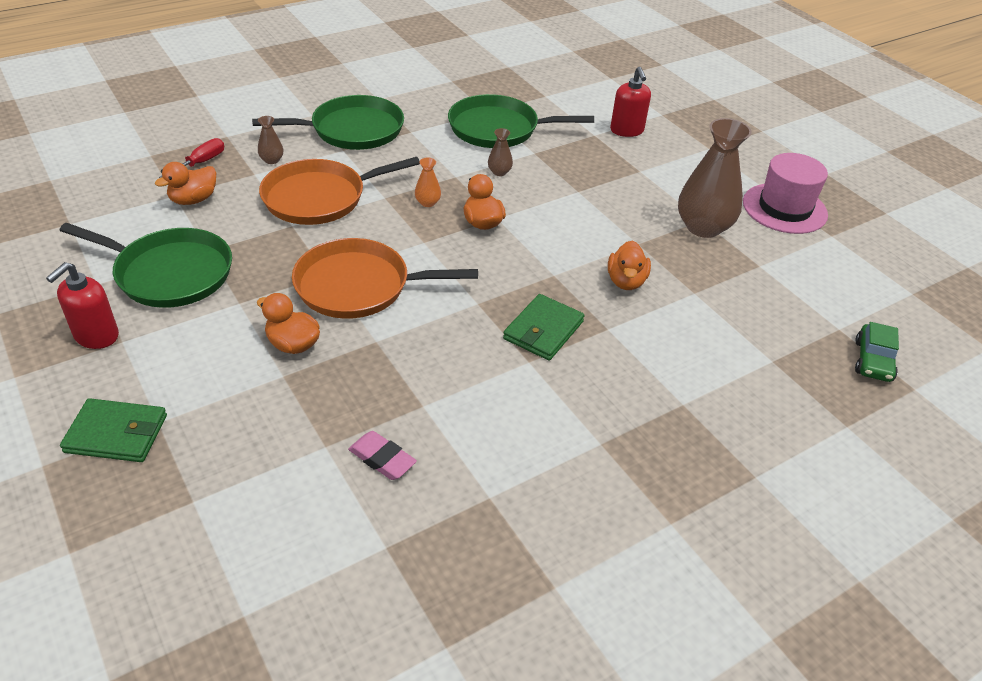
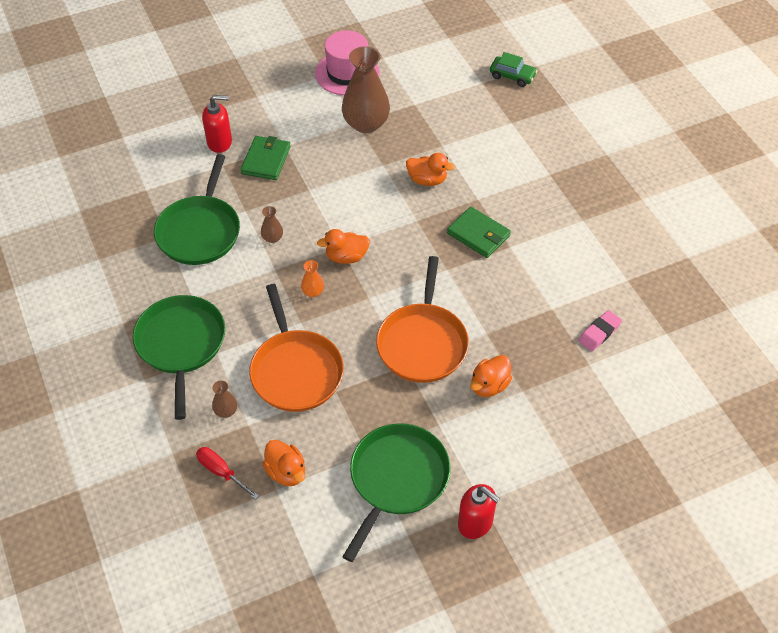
camera: 80 degrees left, 10 degrees up
green wallet [60,398,167,462] -> green wallet moved to [241,136,291,180]

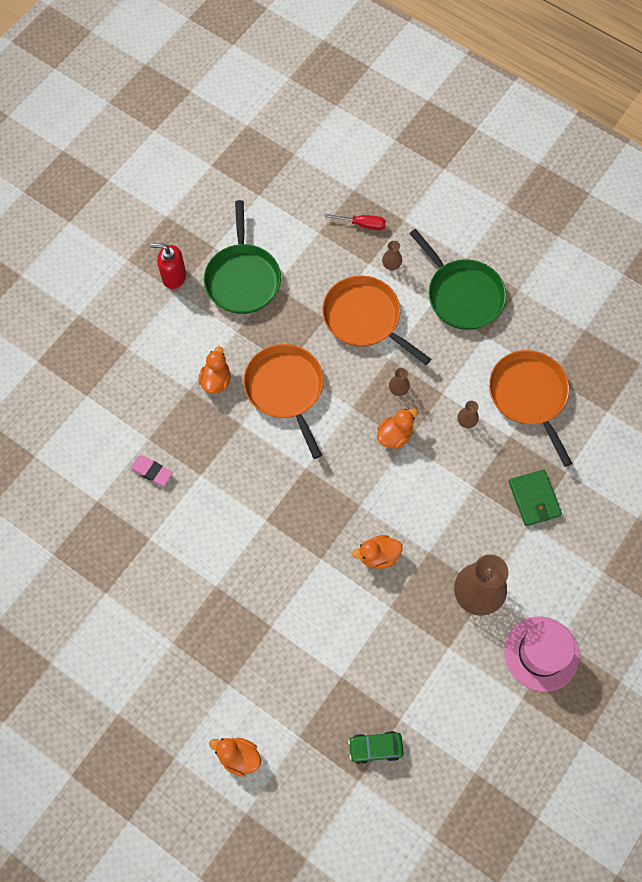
camera: 150 degrees right, 15 degrees up
green pan [154,154,240,265] -> orange pan [489,350,572,467]
red soap dispenser [202,95,232,153] -> none
orange duck [263,440,305,486] -> orange duck moved to [209,738,261,777]
orange vase [301,260,324,297] -> brown vase [389,368,410,396]
green wallet [447,207,511,258] -> none
pink eraser [578,310,622,351] -> pink eraser turned 75 degrees counterclockwise [130,455,173,486]

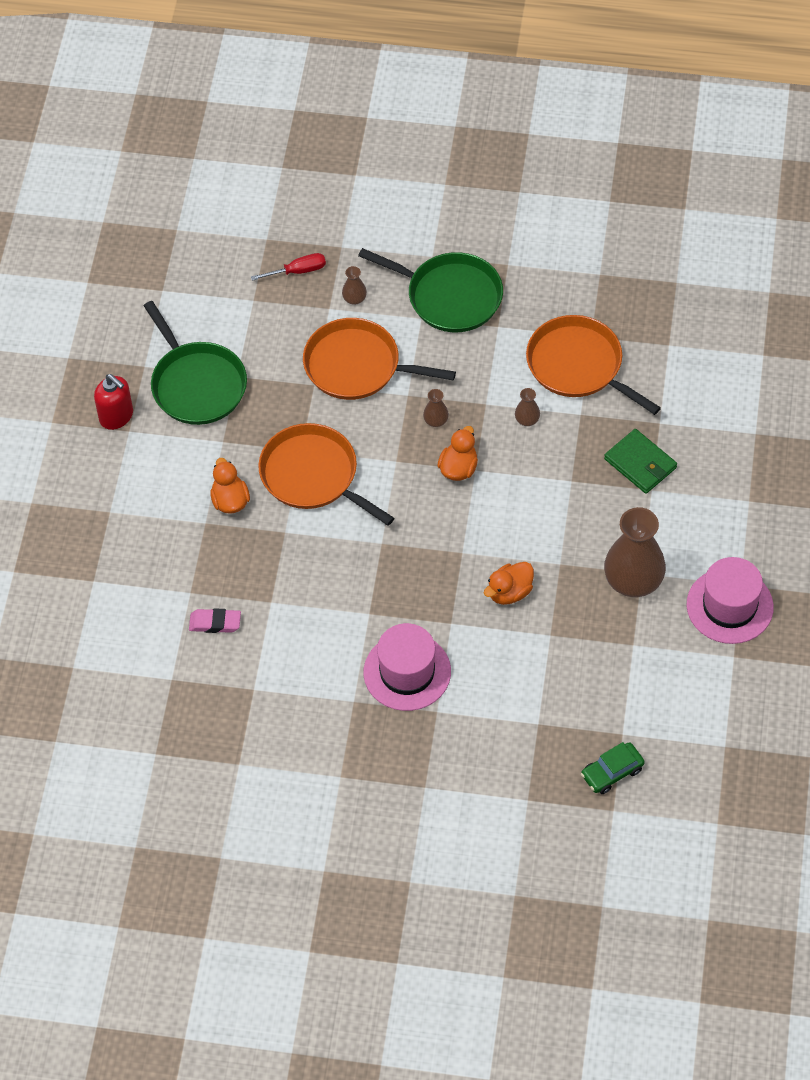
camera: 25 degrees left, 10 degrees down
red soap dispenser [150,243,186,289] -> red soap dispenser turned 120 degrees counterclockwise [94,374,133,430]
orange duck [209,738,261,777] -> none
none -> pink hat [363,623,451,711]

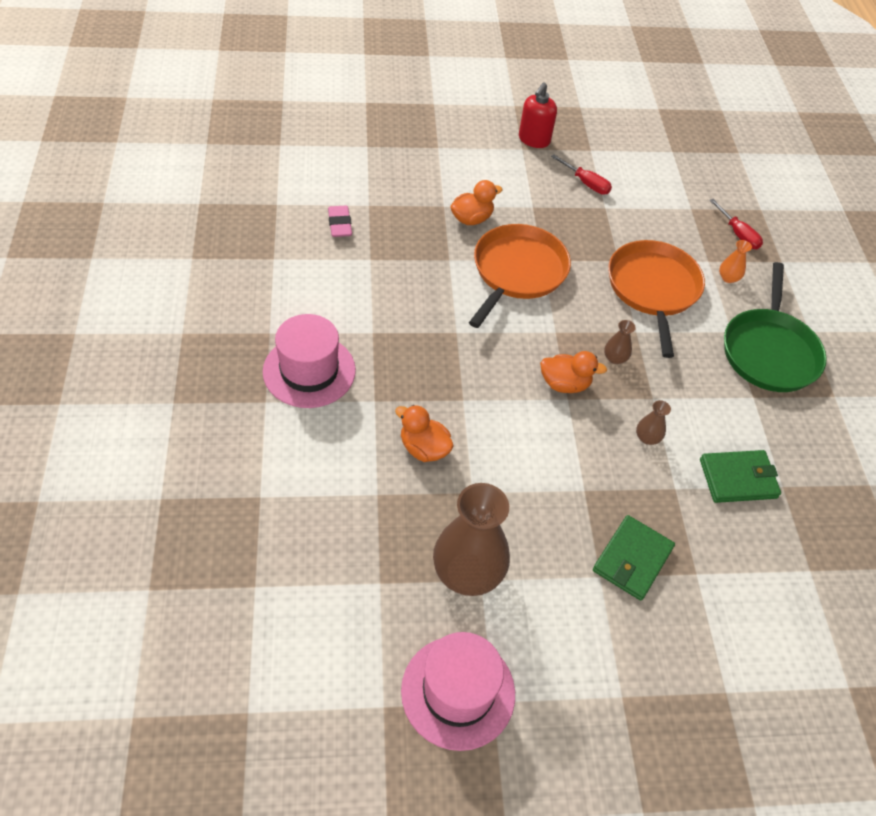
camera: 70 degrees right, 5 degrees down
green pan [144,301,247,425] -> red screwdriver [551,154,612,195]
brown vase [342,266,367,305] -> orange vase [719,240,752,283]
orange pan [526,315,661,415] -> green wallet [700,450,781,503]
green car [581,742,645,794] -> none

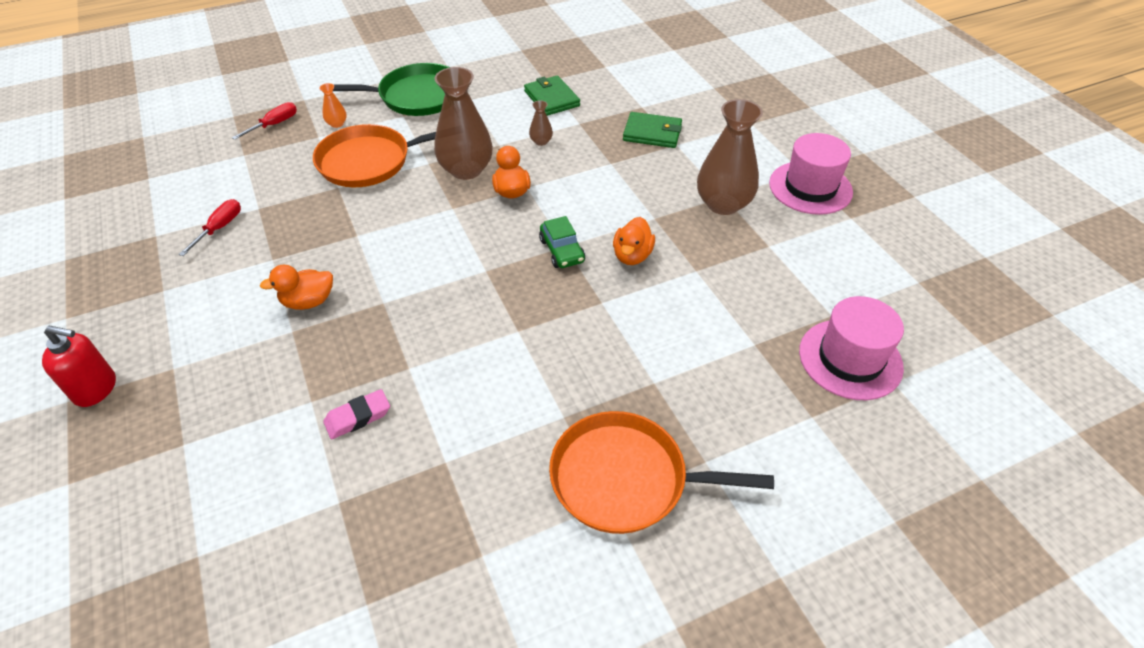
camera: 105 degrees left, 5 degrees down
pink hat [263,314,356,408] -> pink hat moved to [799,296,904,400]
orange duck [450,180,502,225] -> orange duck turned 60 degrees counterclockwise [260,265,333,310]
orange pan [469,224,571,328] -> orange pan moved to [549,411,774,534]
red soap dispenser [519,82,557,148] -> red soap dispenser moved to [42,326,116,407]
brown vase [604,320,636,364] -> brown vase [434,67,493,180], size x2.32
none -> green car [539,216,585,268]

